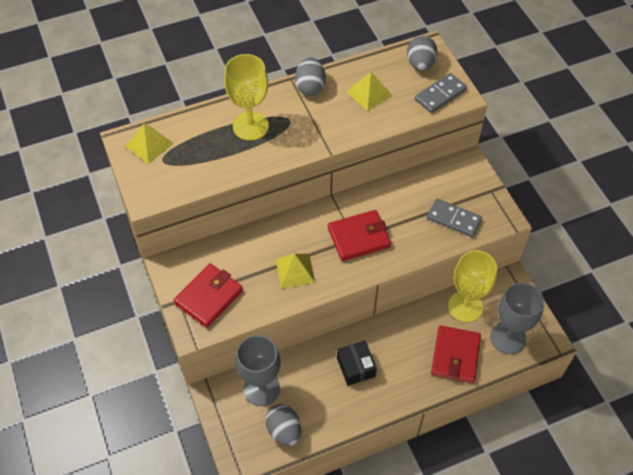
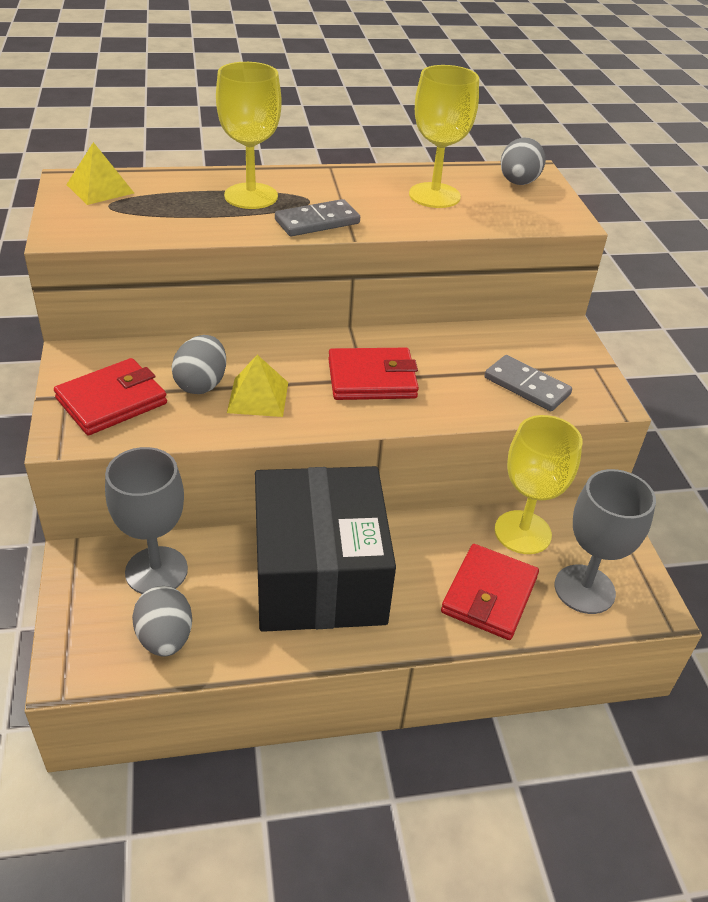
camera: 10 degrees right, 15 degrees down
grey egg [295,57,326,96] -> grey egg moved to [171,335,226,394]
black box [337,340,377,386] -> black box [255,466,396,632], size x2.44
yellow pyramid [346,72,393,111] -> yellow goblet [409,65,479,208]
grey domino [415,73,467,113] -> grey domino moved to [275,199,360,236]

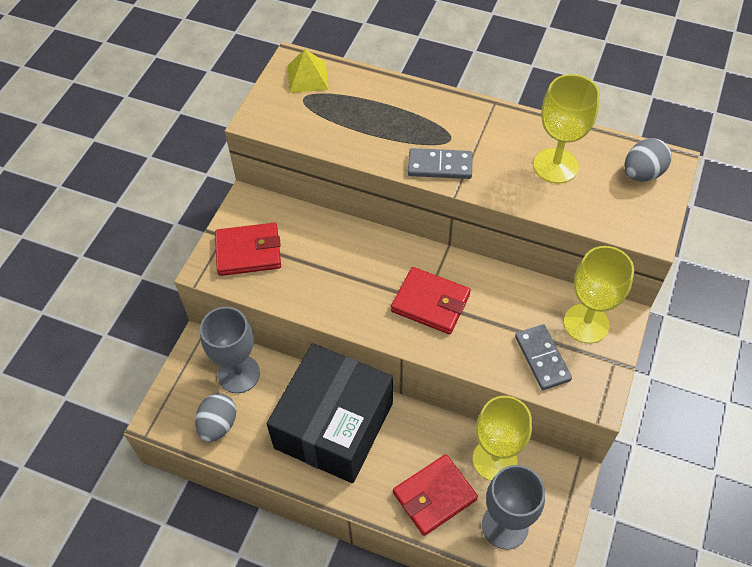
camera: 35 degrees right, 15 degrees up
grey egg [171,335,226,394] -> none
yellow goblet [216,62,282,209] -> yellow goblet moved to [564,246,634,344]
yellow pyramid [227,355,288,417] -> none

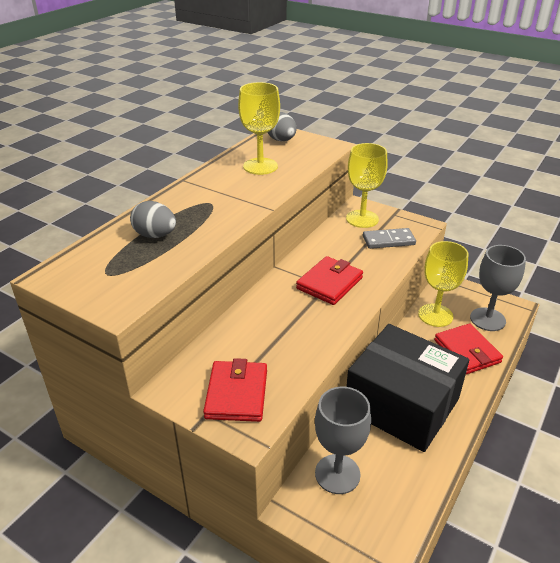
camera: 80 degrees left, 20 degrees down
grey egg [195,393,236,442] -> grey egg moved to [130,201,176,238]
yellow pyramid [288,49,329,93] -> none
grey domino [408,148,473,179] -> none

